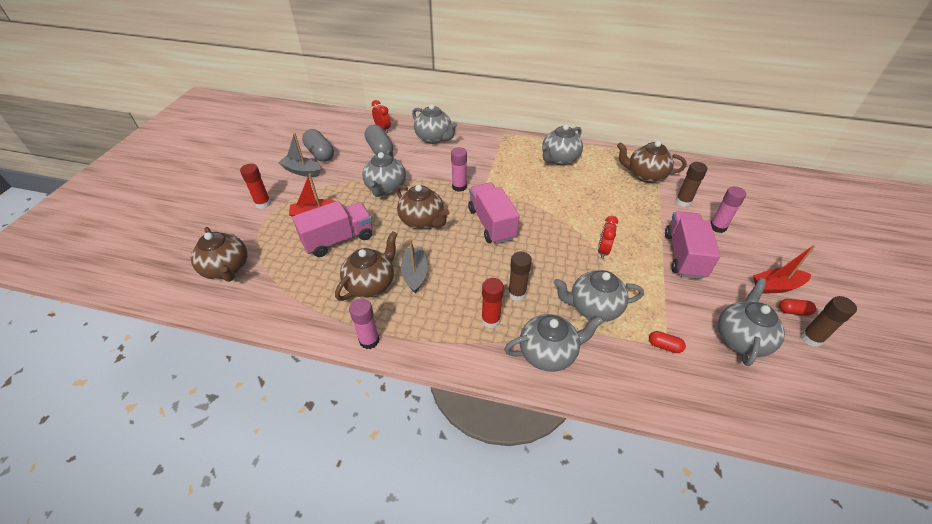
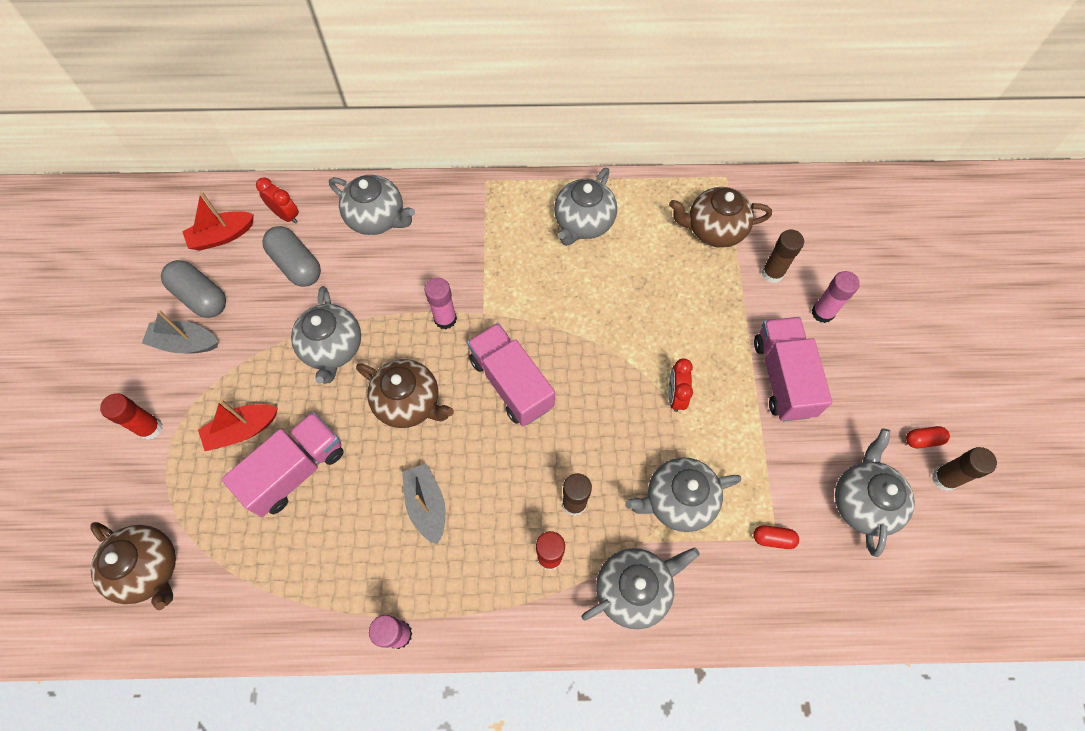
camera: 15 degrees left, 20 degrees up
brown teapot [335,231,397,301] -> none
red boat [753,245,815,294] -> red boat moved to [182,191,254,251]

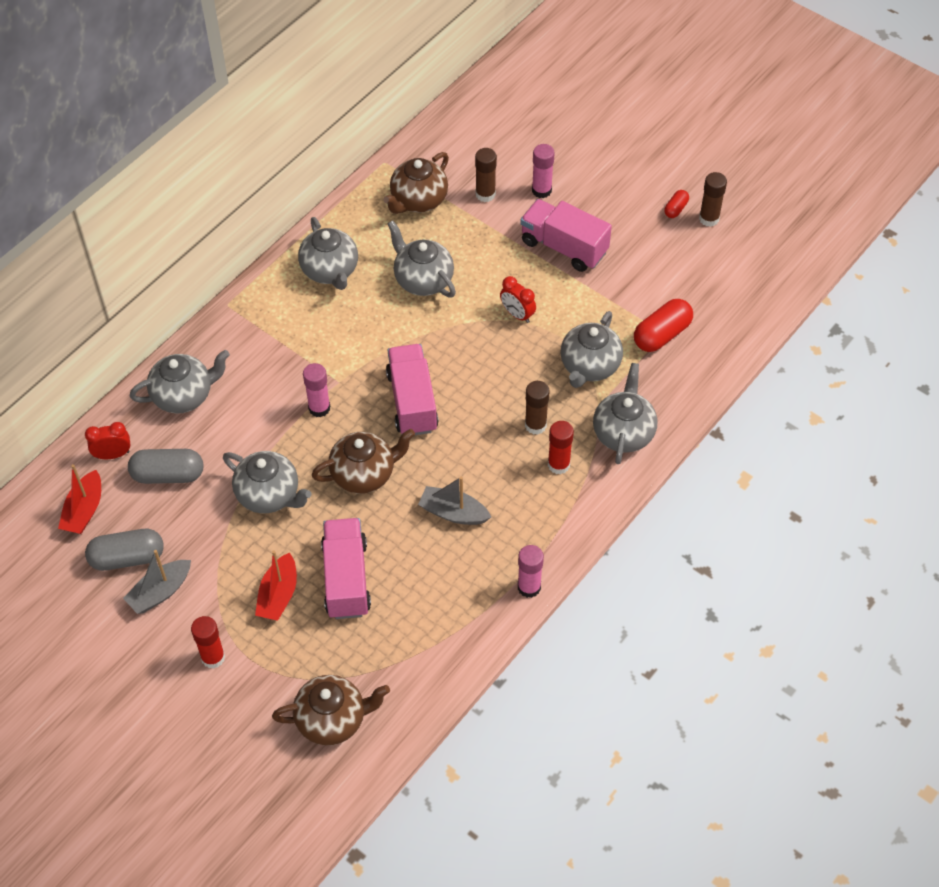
camera: 50 degrees left, 10 degrees down
pink truck [467,323,555,426] -> pink truck turned 75 degrees clockwise [386,344,439,435]
red capsule [753,525,799,549] -> red capsule [634,299,693,352], size x1.92
grey teapot [835,428,915,557] -> grey teapot moved to [388,220,456,298]

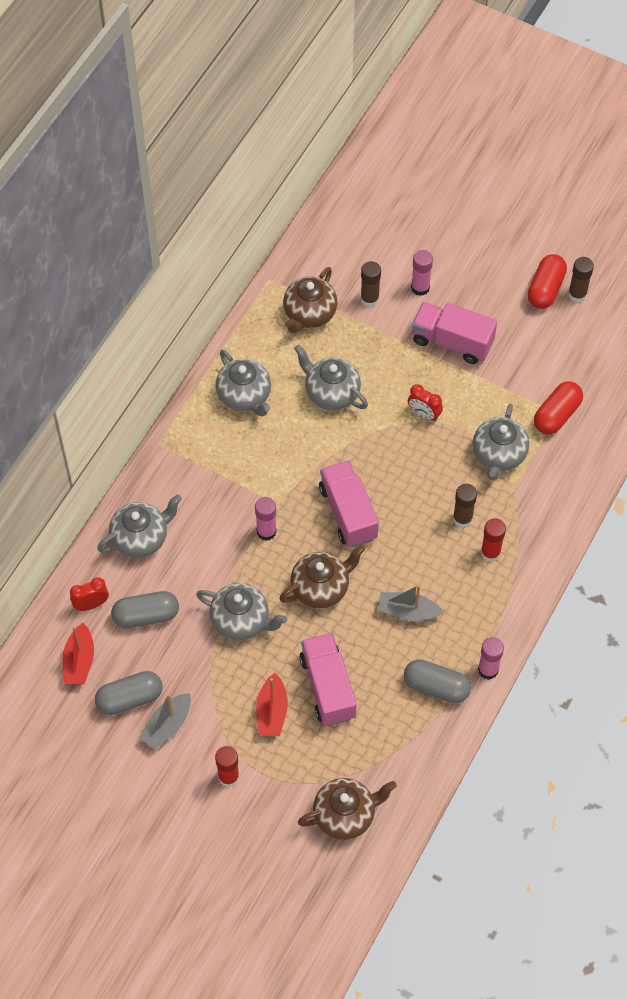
camera: 10 degrees left, 5 degrees up
grey teapot [593,363,657,464] -> none
red capsule [664,190,689,218] -> red capsule [528,254,567,309], size x1.92
none -> grey capsule [404,659,471,703]

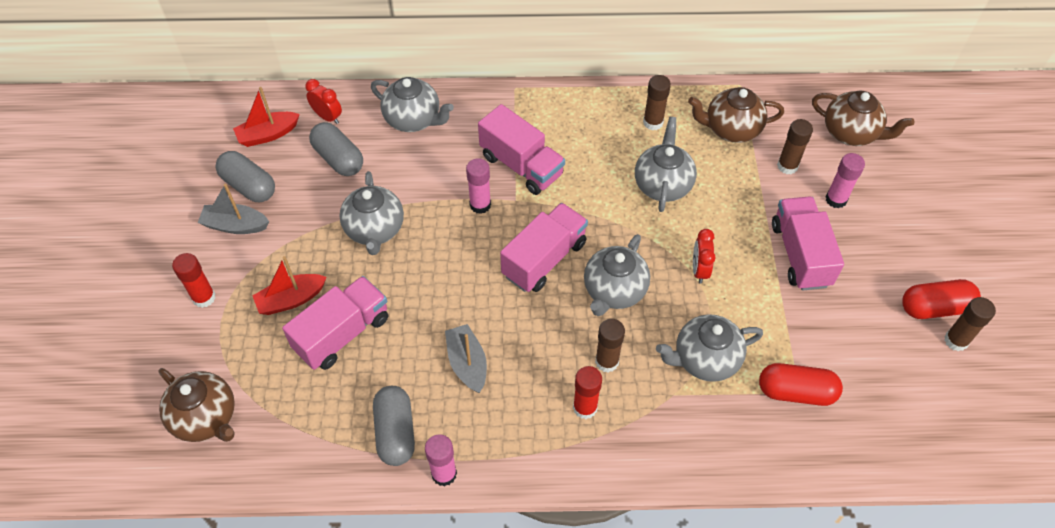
camera: 60 degrees right, 5 degrees down
grey teapot [216,349,271,417] -> grey teapot moved to [584,234,650,316]
brown teapot [280,545,365,609] -> brown teapot moved to [812,91,914,146]
none -> pink truck [478,104,565,195]
none -> brown glue stick [643,75,671,130]

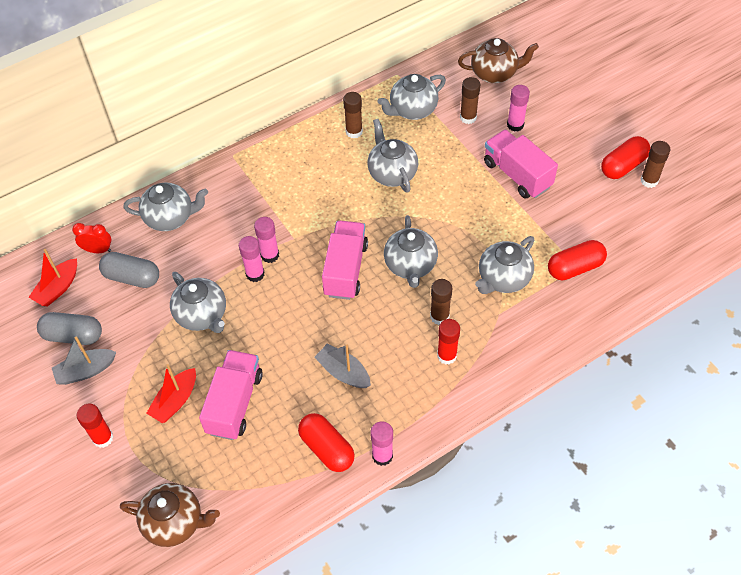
camera: 30 degrees left, 0 degrees up
grey capsule [373,386,415,466] -> red capsule [298,413,355,472]
pink truck [478,104,565,195] -> none
brown teapot [688,87,784,143] -> grey teapot [378,74,446,120]
red clock [693,229,715,284] -> none
none -> pink glue stick [239,236,264,282]

